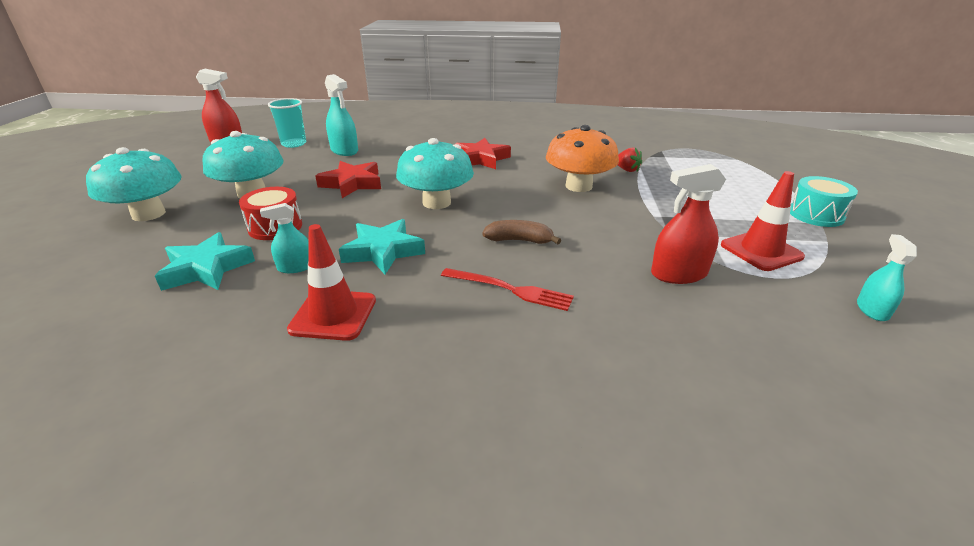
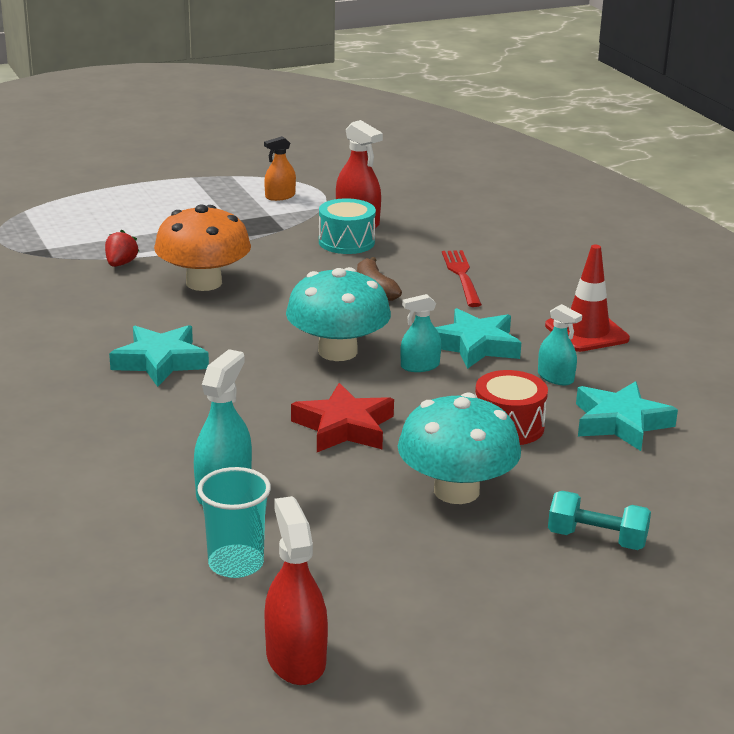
camera: 120 degrees left, 5 degrees down
turquoise mushroom [86,147,182,221] -> turquoise dumbbell [548,491,651,550]
red star [455,138,511,169] -> turquoise star [109,325,209,387]
red traffic cone [721,171,805,271] -> orange spray bottle [264,136,296,201]
turquoise drum [790,176,858,227] -> turquoise drum moved to [319,198,376,254]
turquoise spray bottle [857,234,917,321] -> turquoise spray bottle moved to [400,294,442,372]

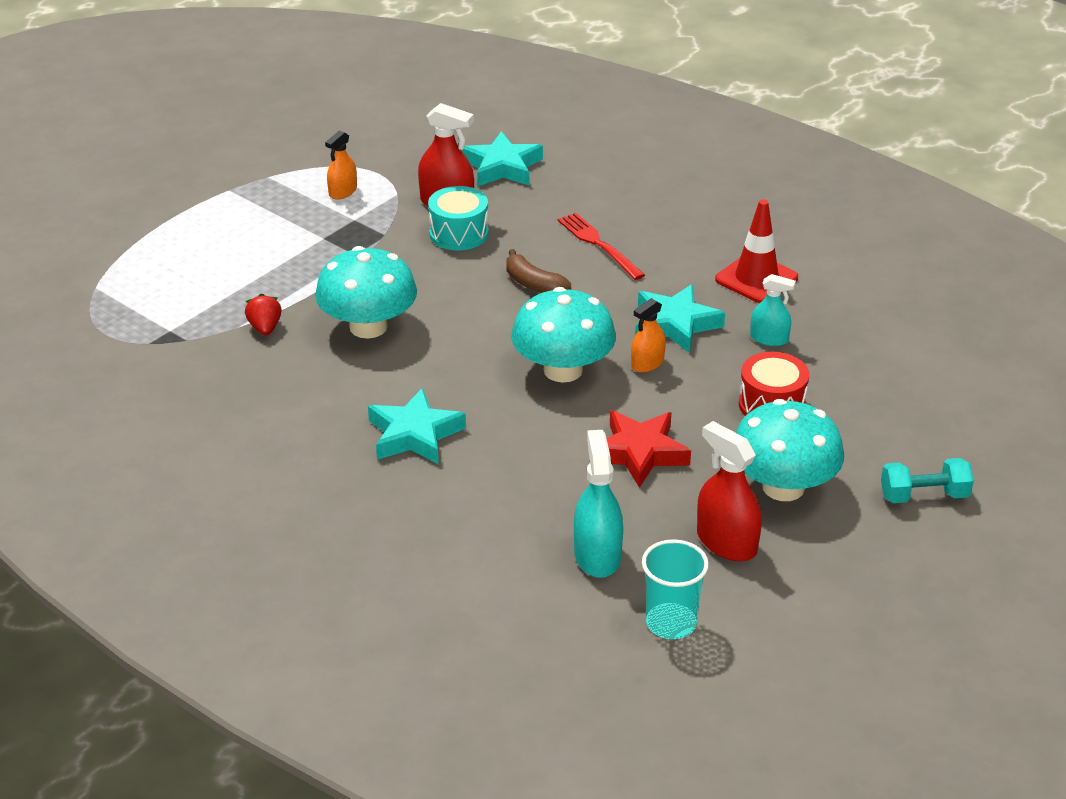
camera: 25 degrees left, 10 degrees up
orange mushroom [154,205,251,291] -> turquoise mushroom [315,246,417,339]
red spray bottle [265,496,328,685] -> red spray bottle moved to [697,421,762,561]
turquoise spray bottle [400,294,442,372] -> orange spray bottle [631,298,666,372]
turquoise star [576,381,678,451] -> turquoise star moved to [461,131,543,186]

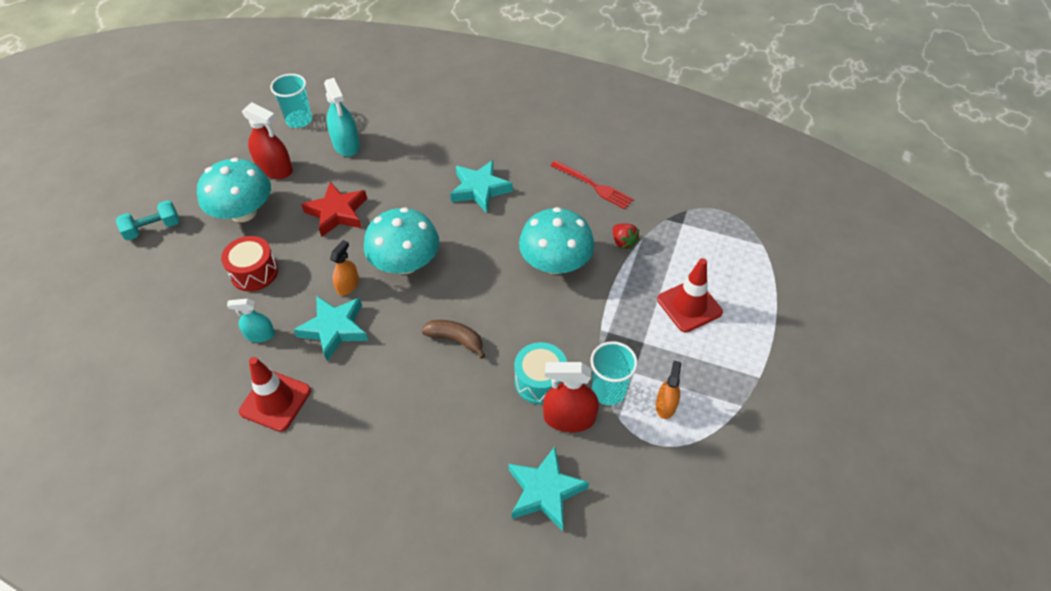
camera: 160 degrees right, 15 degrees up
red fork [558,213,645,280] -> red fork moved to [551,160,634,209]
none -> turquoise cup [590,341,638,405]
none -> red traffic cone [657,258,723,333]

